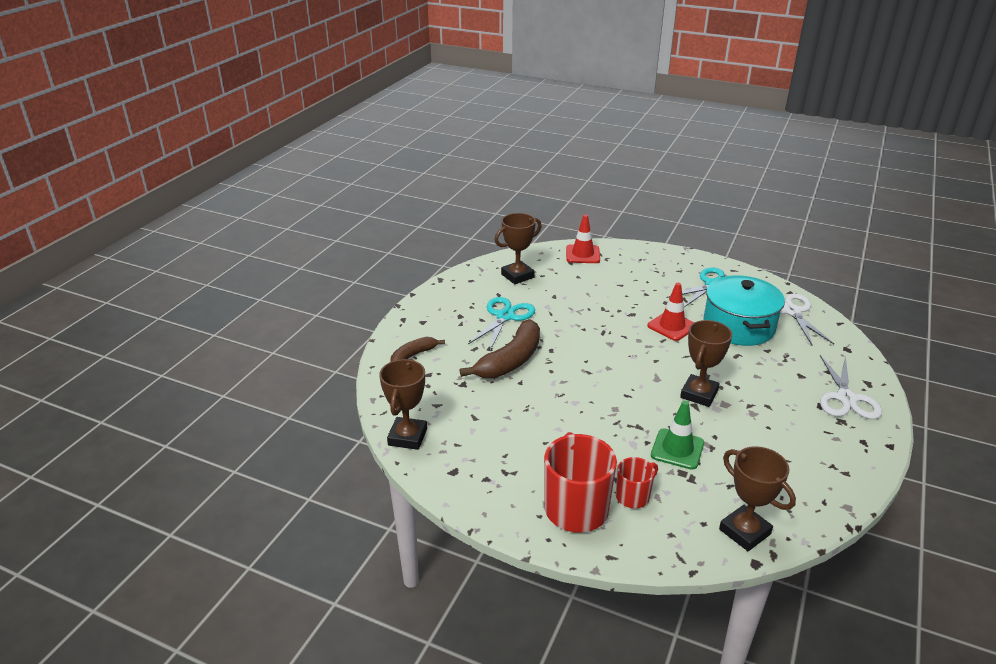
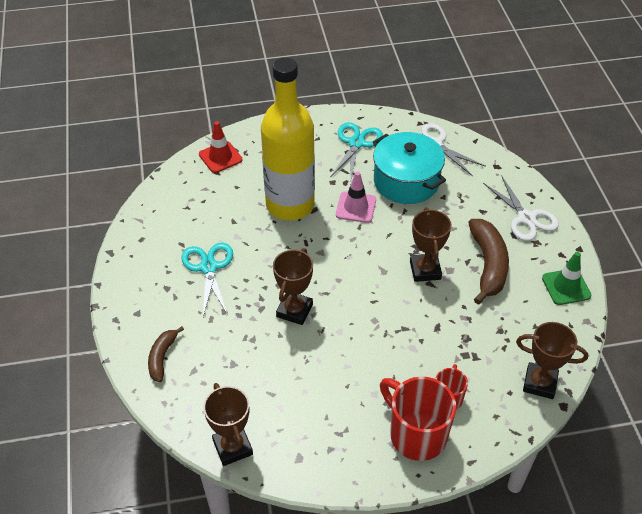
camera: 35 degrees left, 15 degrees up
brown banana [460,319,540,378] -> brown banana moved to [468,219,509,305]
brown trophy [495,213,542,284] -> brown trophy moved to [273,248,313,325]
red traffic cone [647,283,694,341] -> pink traffic cone [336,171,376,223]
green traffic cone [651,400,704,470] -> green traffic cone moved to [542,252,591,305]
none -> yellow bottle [261,57,315,220]

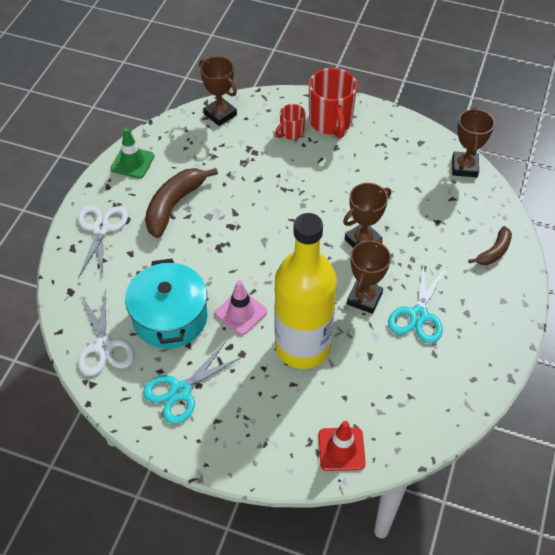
camera: 150 degrees left, 5 degrees up
brown trophy [410,208,452,282] -> brown trophy moved to [347,239,391,314]

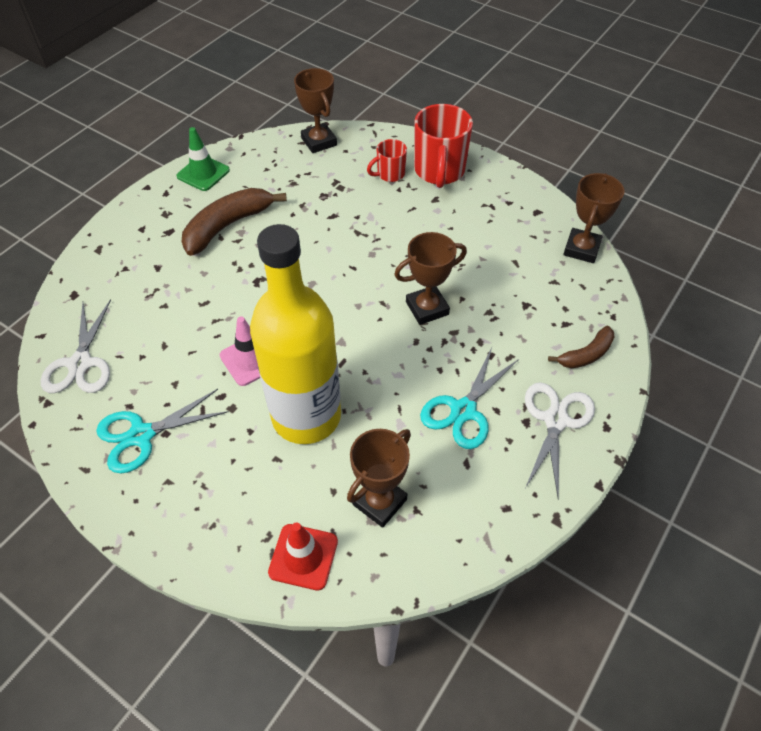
camera: 15 degrees right, 0 degrees up
white scissors [78,205,128,278] -> white scissors moved to [525,382,595,497]
turquoise pot [125,259,207,349] -> none
brown trophy [347,239,391,314] -> brown trophy moved to [347,429,411,528]

